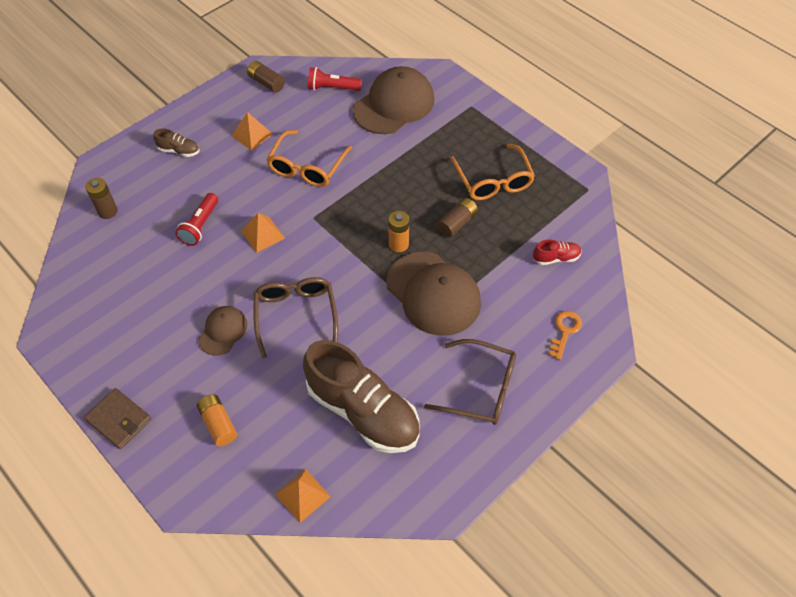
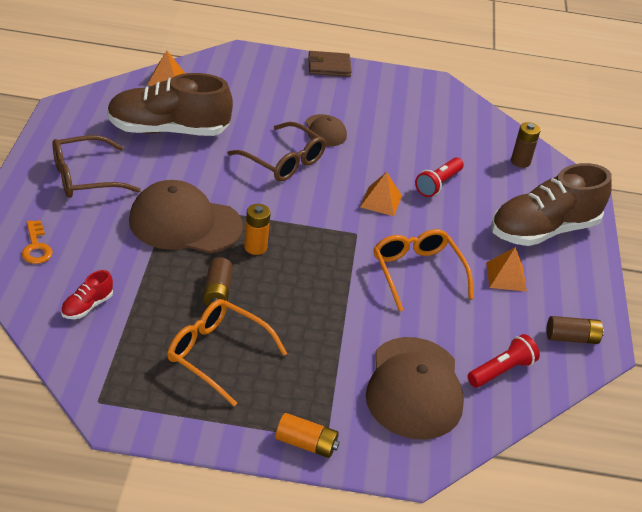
camera: 135 degrees right, 15 degrees down
brown shoe [153,128,199,157] -> brown shoe [491,163,612,246], size x2.41
red flashlight [175,193,218,246] -> red flashlight turned 120 degrees counterclockwise [415,157,464,197]
orange battery [197,394,237,446] -> orange battery moved to [275,413,340,458]

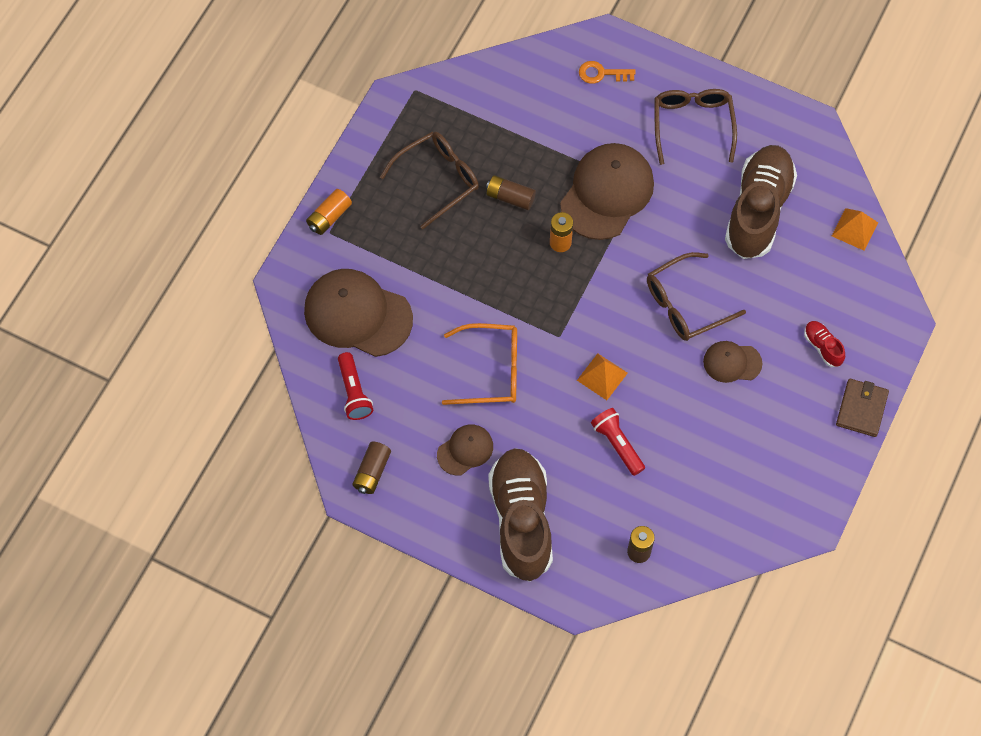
camera: 115 degrees right, 25 degrees up
red shoe [61,270,113,319] -> red shoe moved to [804,321,845,367]
orange glasses [167,299,287,406] -> brown glasses [380,131,479,229]
orange pyramid [486,247,527,292] -> brown cap [437,425,493,476]

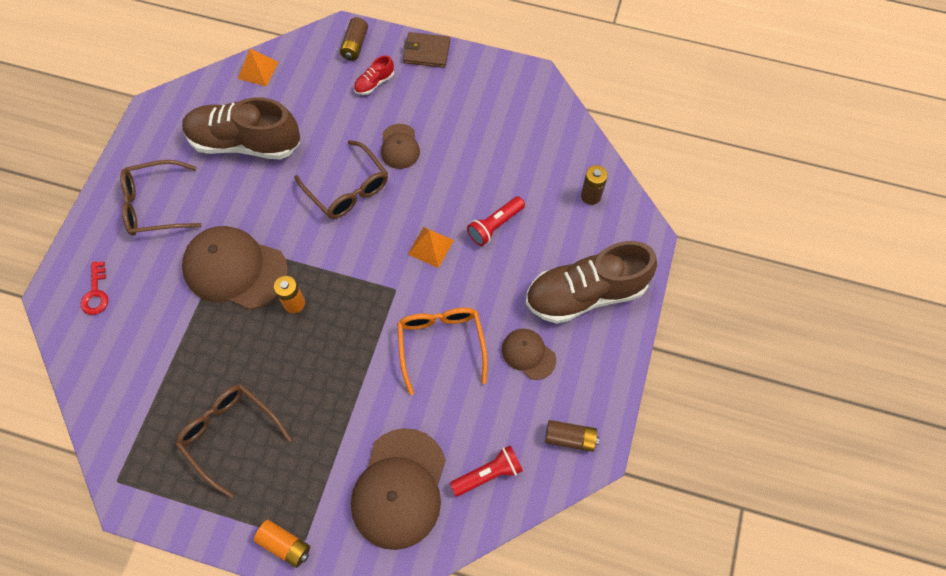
camera: 100 degrees left, 0 degrees up
brown battery [486,175,536,210] -> brown battery moved to [340,17,368,61]
orange key [579,61,636,84] -> red key [81,261,108,315]

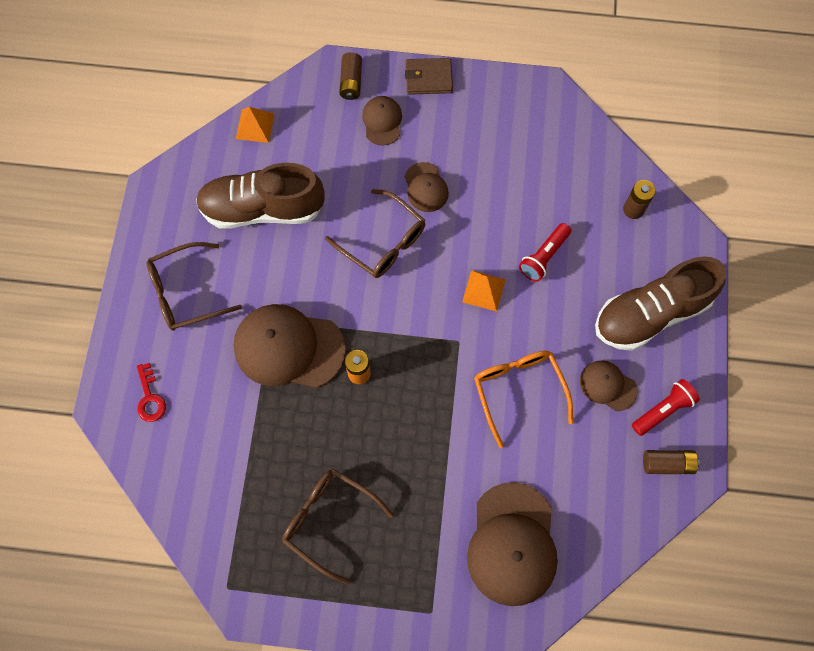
camera: 10 degrees left, 5 degrees up
orange battery [254,520,310,568] -> none
red shoe [354,55,394,95] -> brown cap [362,96,402,146]
red flashlight [450,445,523,497] -> red flashlight moved to [632,379,700,436]

